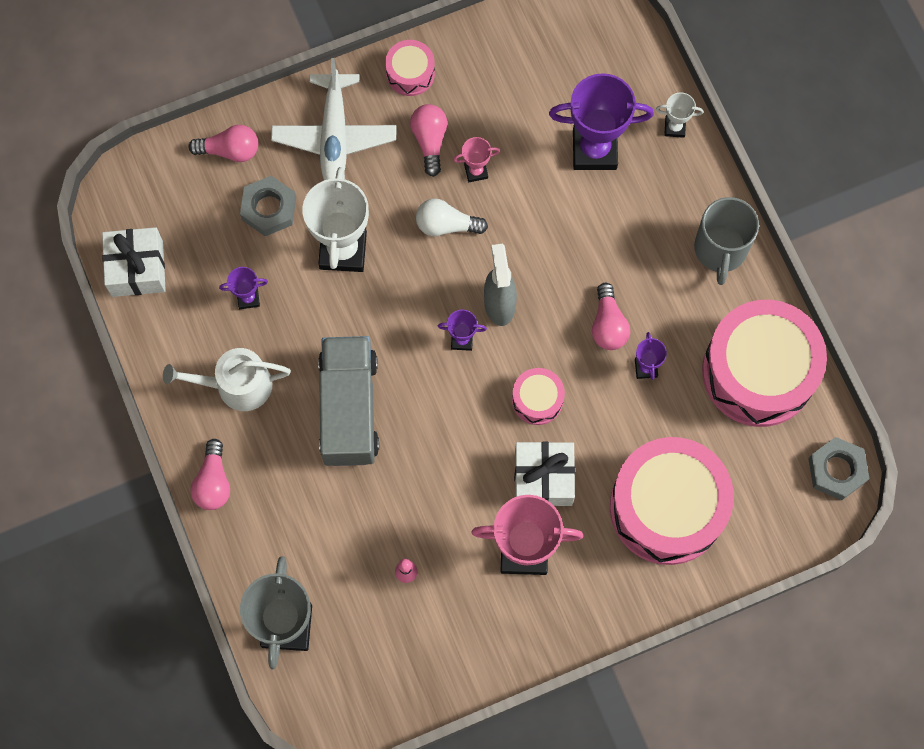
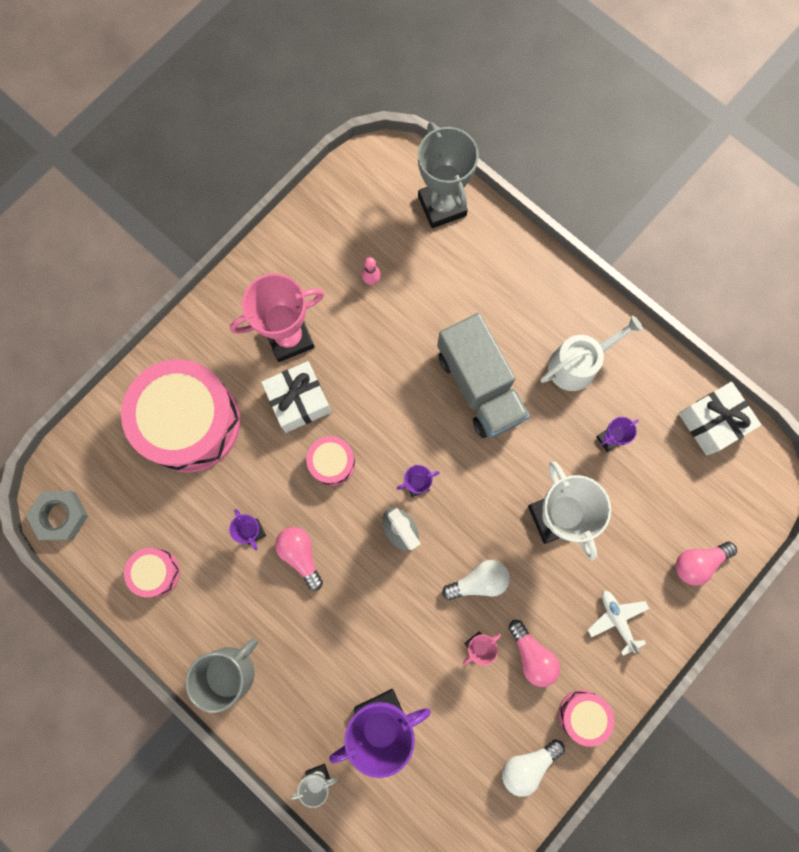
camera: 155 degrees right, 5 degrees up
pink light bulb [191,439,230,510] -> none
grey nut [240,176,296,236] -> none
white plane [271,58,396,180] -> white plane [588,591,649,656], size x0.54
grey mug [694,197,759,285] -> grey mug turned 60 degrees clockwise [185,638,258,713]
pink drum [702,300,827,427] -> pink drum [124,548,180,597], size x0.45
none -> white light bulb [502,739,565,797]

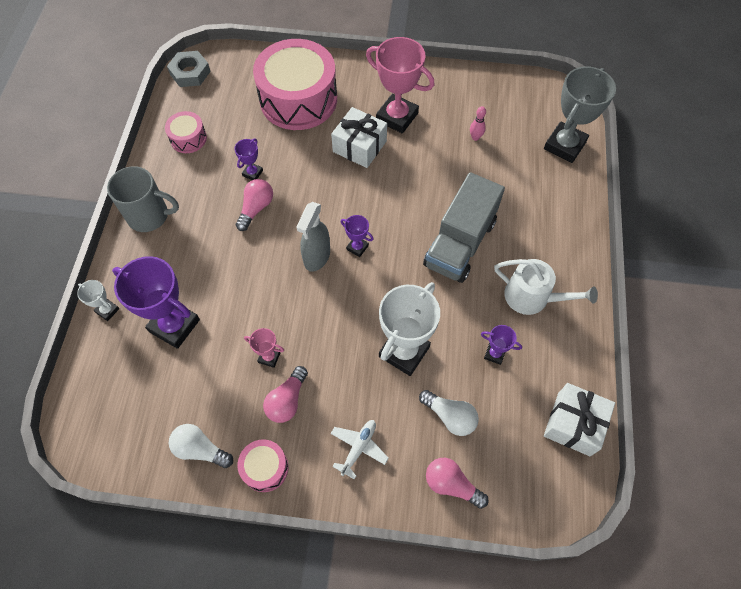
camera: 55 degrees right, 15 degrees down
pink drum [306,436,355,486] -> none
white light bulb [442,560,510,600] -> white light bulb moved to [419,390,479,436]

